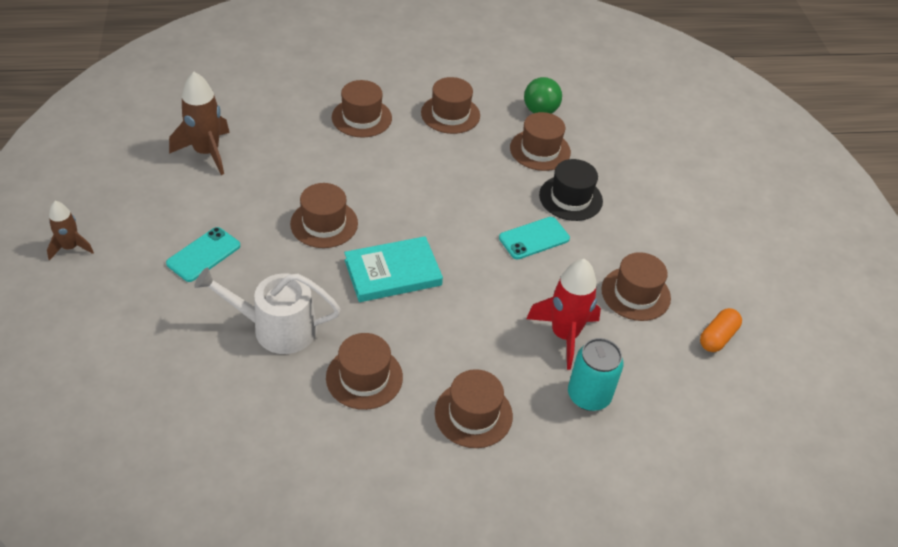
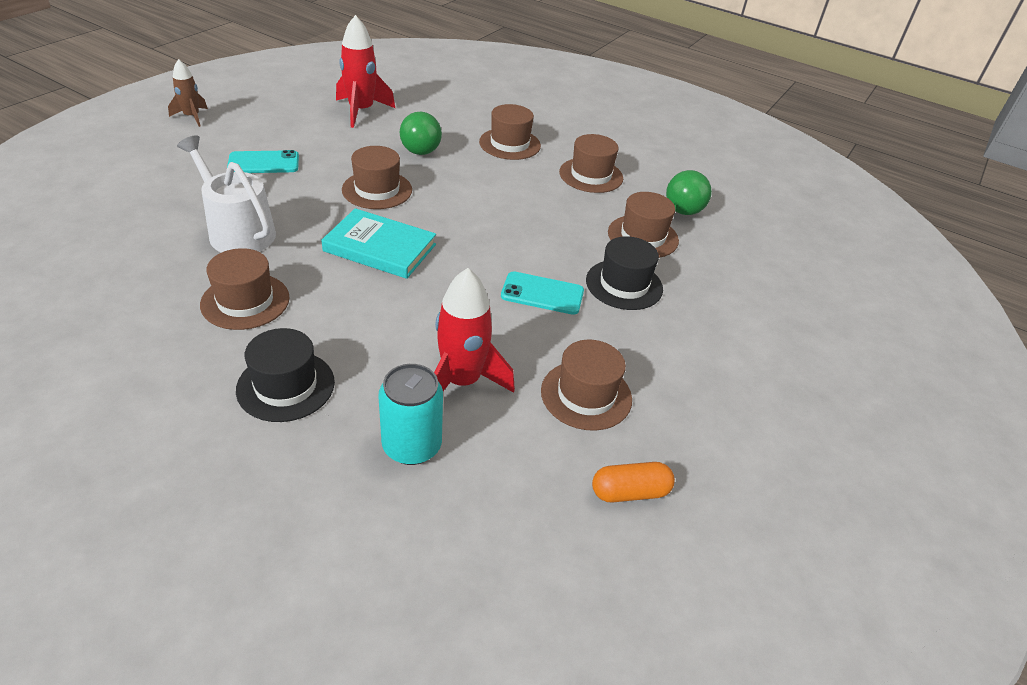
camera: 40 degrees right, 5 degrees down
brown rocket [169,72,230,175] -> red rocket [336,15,395,128]
brown hat [435,369,513,448] -> black hat [236,328,335,422]
none -> green ball [400,112,442,155]

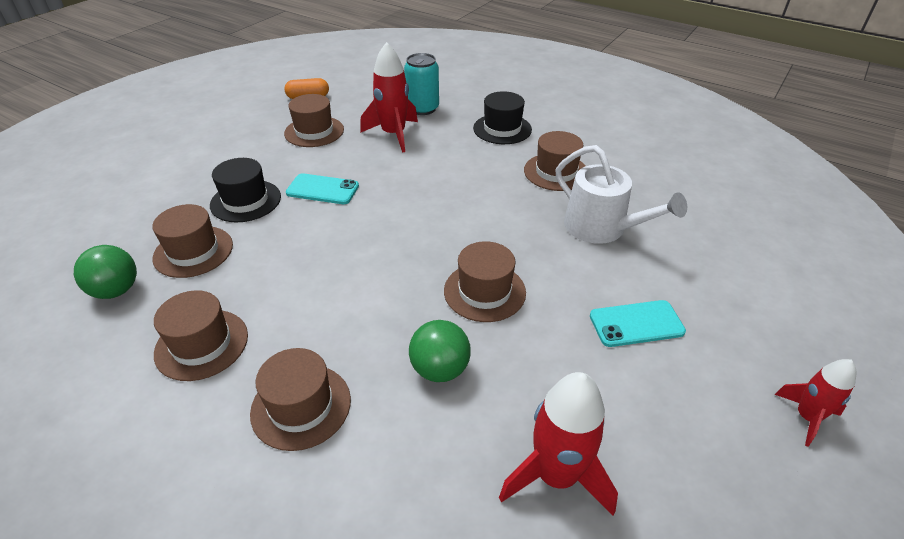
camera: 175 degrees left, 0 degrees up
brown rocket [168,59,208,127] -> red rocket [774,359,856,447]
turquoise book [321,208,436,279] -> none

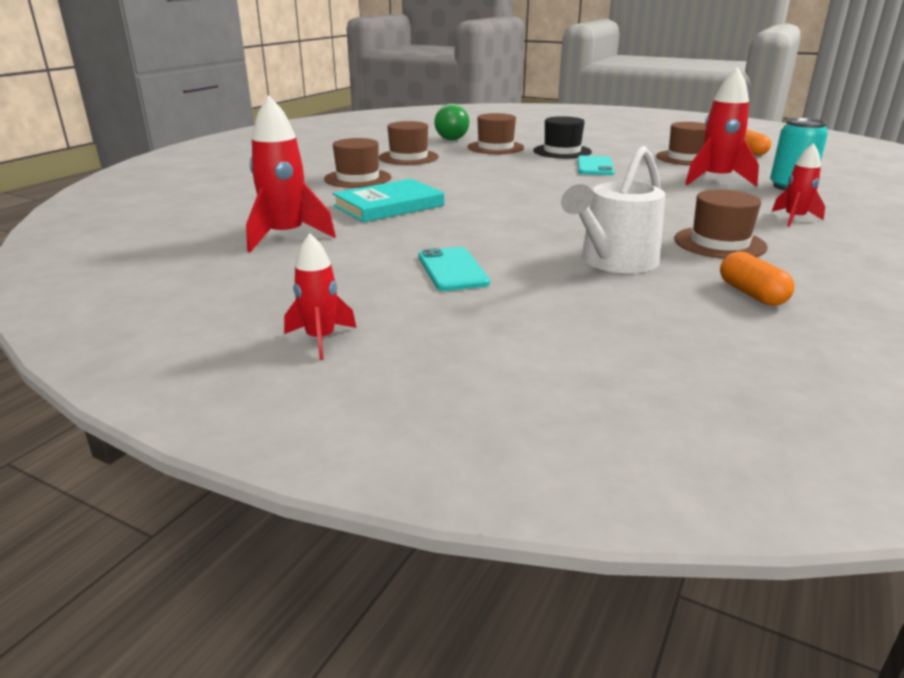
camera: 85 degrees right, 15 degrees down
green ball [409,320,471,382] -> turquoise book [332,179,444,222]
brown hat [444,241,526,322] -> none
black hat [473,91,532,144] -> red rocket [772,143,825,227]
none -> orange capsule [720,251,794,306]

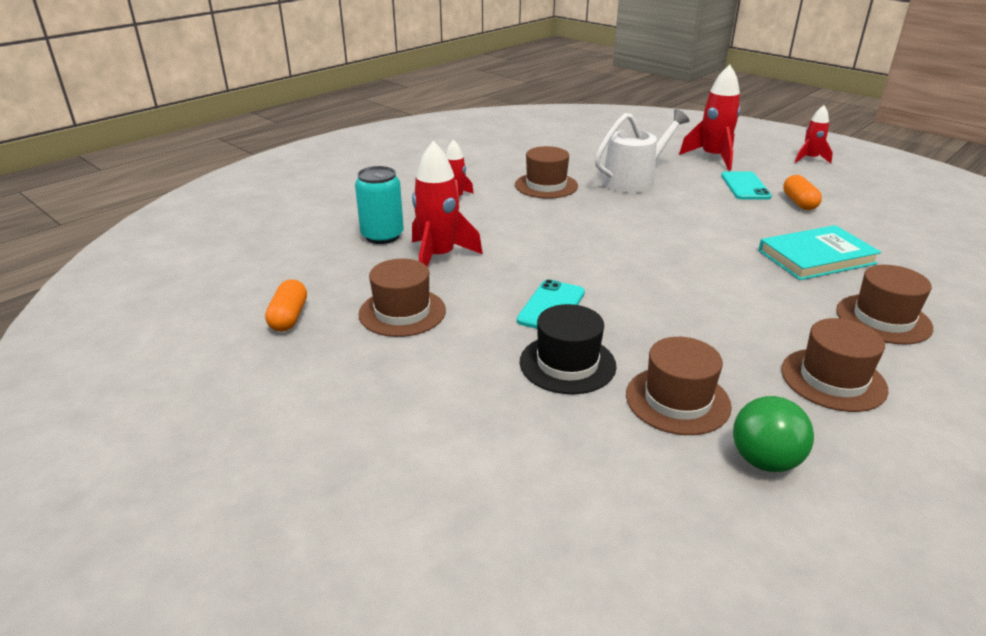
camera: 165 degrees left, 5 degrees up
red rocket [246,95,336,252] -> red rocket moved to [679,65,741,171]
orange capsule [720,251,794,306] -> orange capsule moved to [783,175,822,210]

